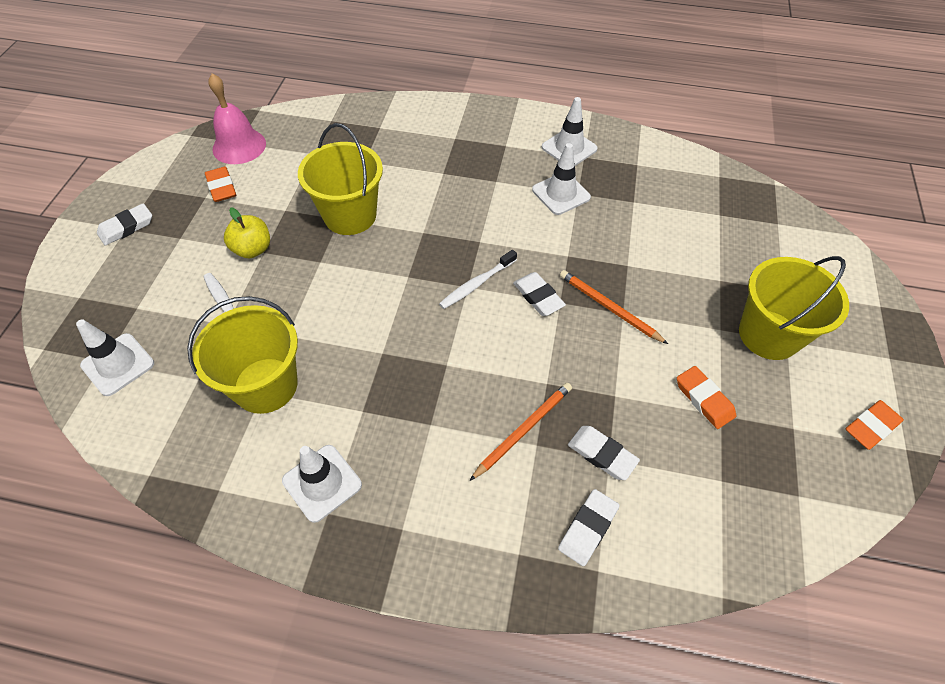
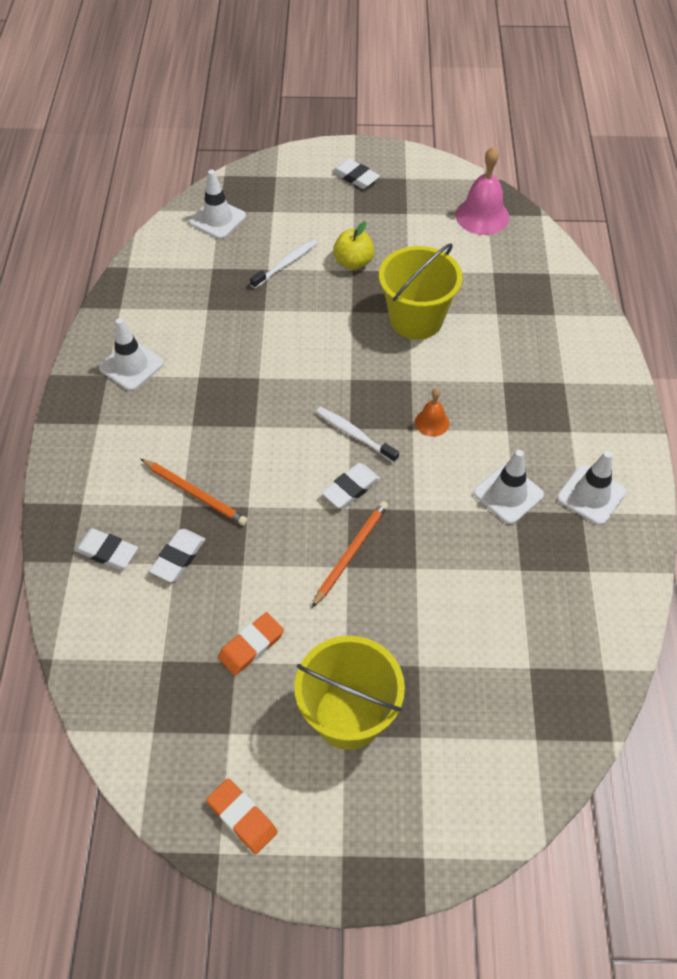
camera: 80 degrees right, 0 degrees up
yellow bucket [187,296,298,414] -> none
orange eraser [205,167,236,202] -> none
none -> orange bell [415,389,449,437]

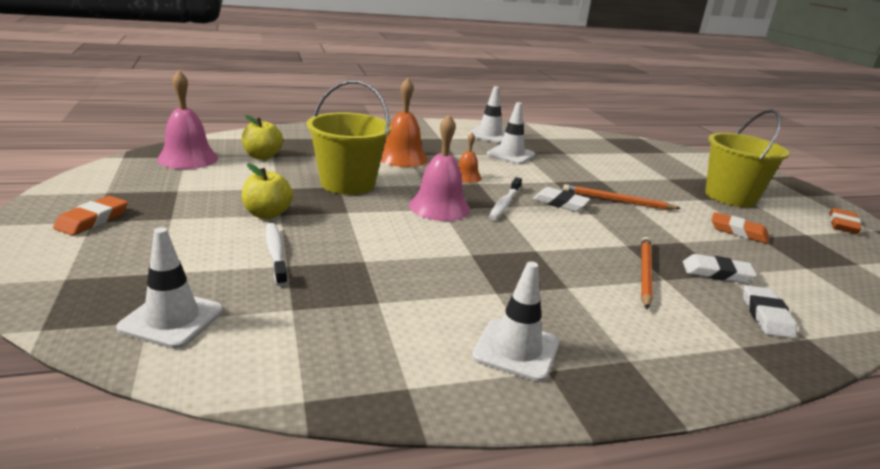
camera: 110 degrees left, 30 degrees down
white toothbrush [250,239,317,289] -> white toothbrush turned 45 degrees clockwise [265,223,288,286]
white eraser [332,159,380,189] -> orange eraser [53,196,128,236]
none -> yellow apple [242,115,283,160]
none -> orange bell [381,78,428,167]
none -> pink bell [409,114,470,221]

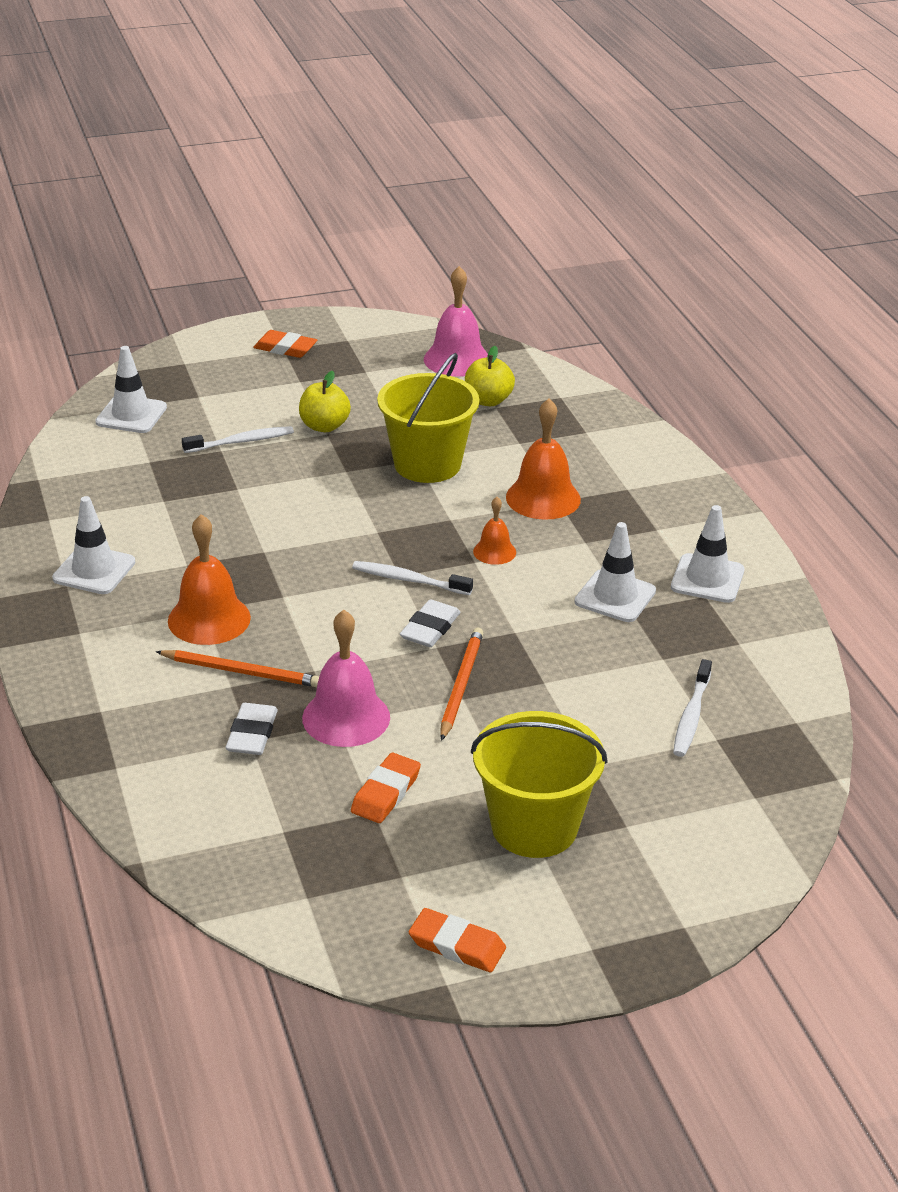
camera: 90 degrees right, 10 degrees up
pink bell [409,114,470,221] -> pink bell moved to [302,610,390,747]
white eraser [743,285,797,339] -> none
none -> orange bell [168,514,251,645]
none -> white toothbrush [673,659,712,757]

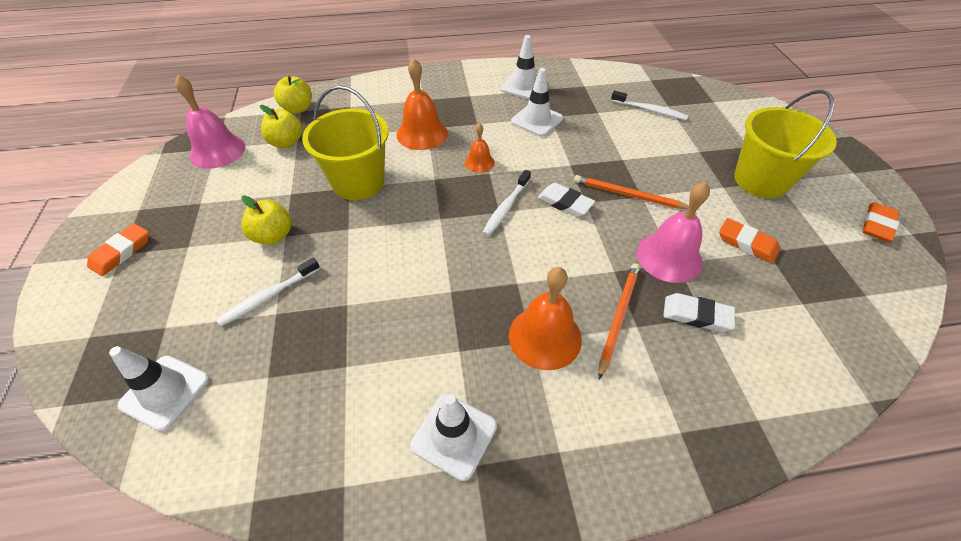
camera: 80 degrees left, 15 degrees up
white toothbrush [182,426,294,453] -> white toothbrush turned 120 degrees counterclockwise [216,257,320,326]
none -> yellow apple [274,76,312,114]

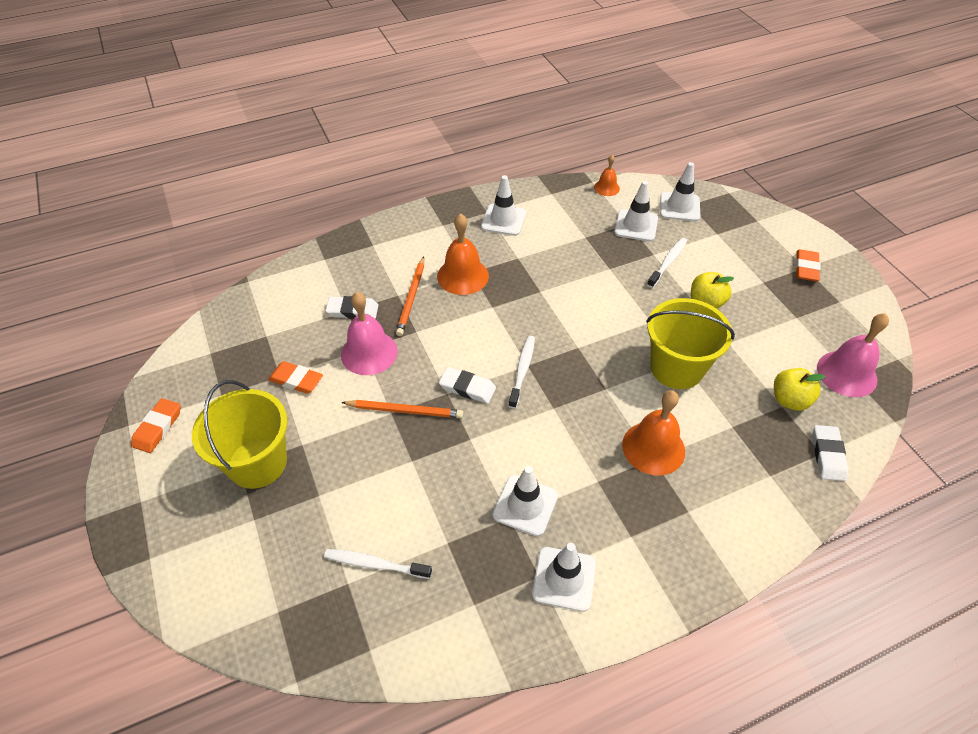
camera: 165 degrees right, 0 degrees up
yellow apple [274,76,312,114] -> white eraser [813,425,848,481]
orange bell [465,123,495,173] -> orange bell moved to [594,155,620,196]
none -> white traffic cone [614,181,658,241]

